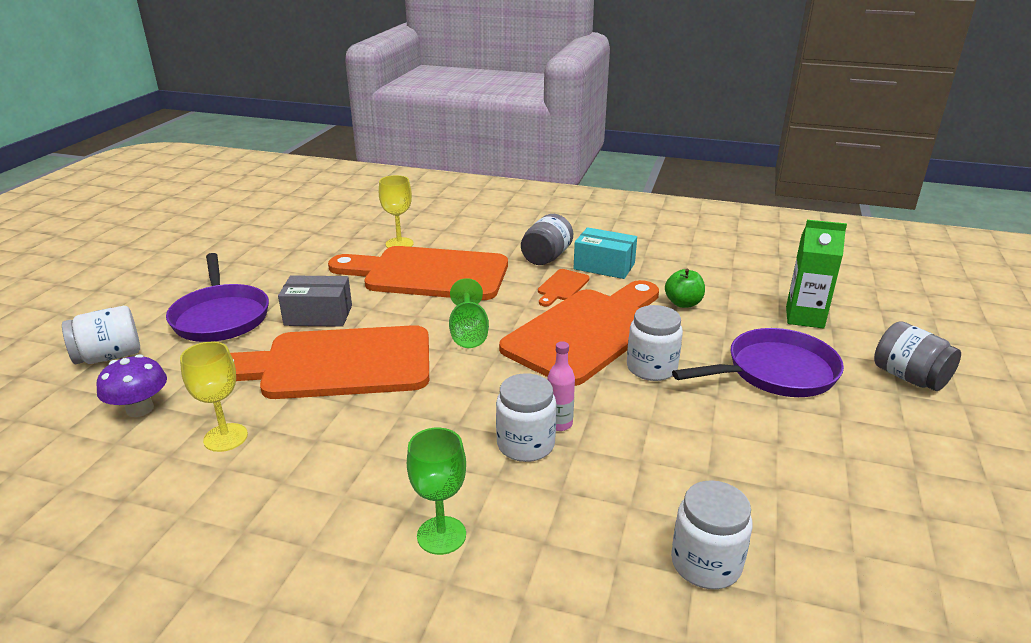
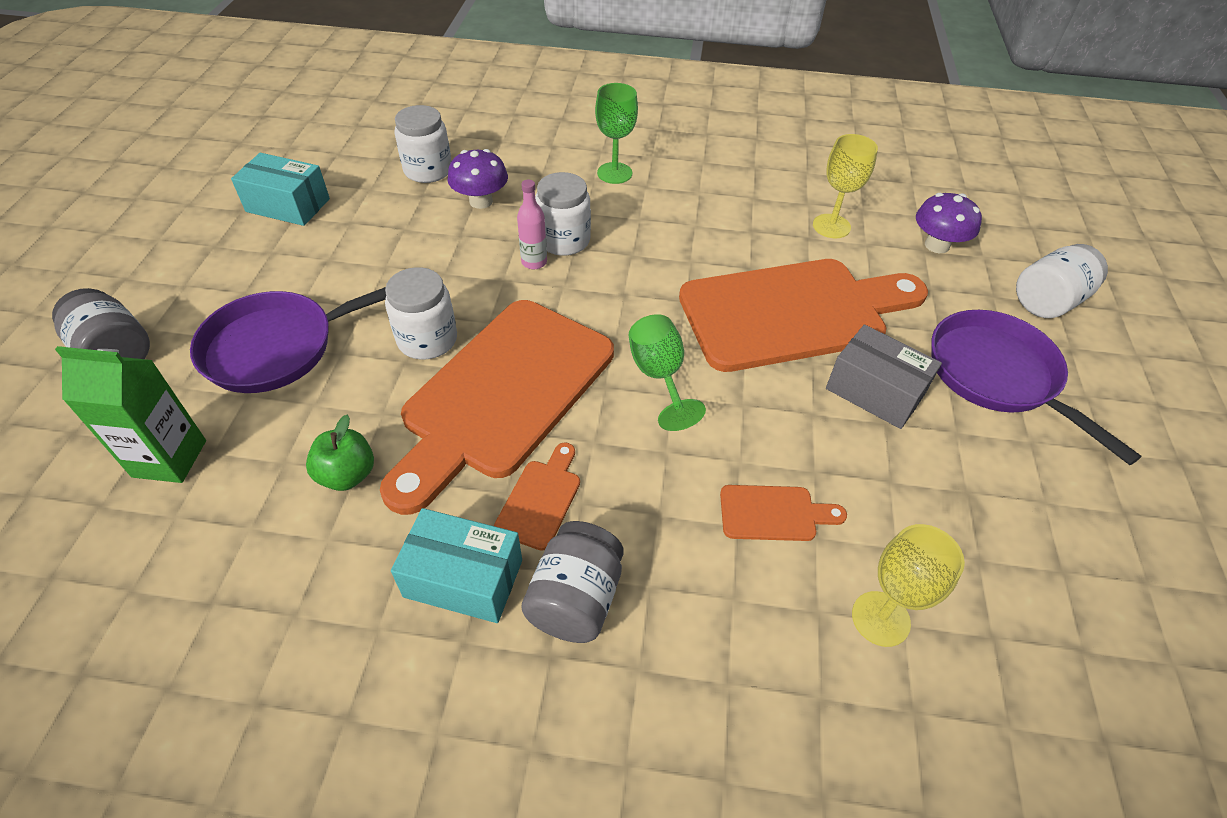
camera: 170 degrees right, 20 degrees up
grey box [278,275,352,327] -> grey box turned 45 degrees clockwise [826,324,942,429]
orange cutting board [328,246,508,300] -> orange cutting board [720,485,847,541], size x0.40
none -> turquoise box [231,153,330,226]
none -> purple mushroom [448,149,508,209]

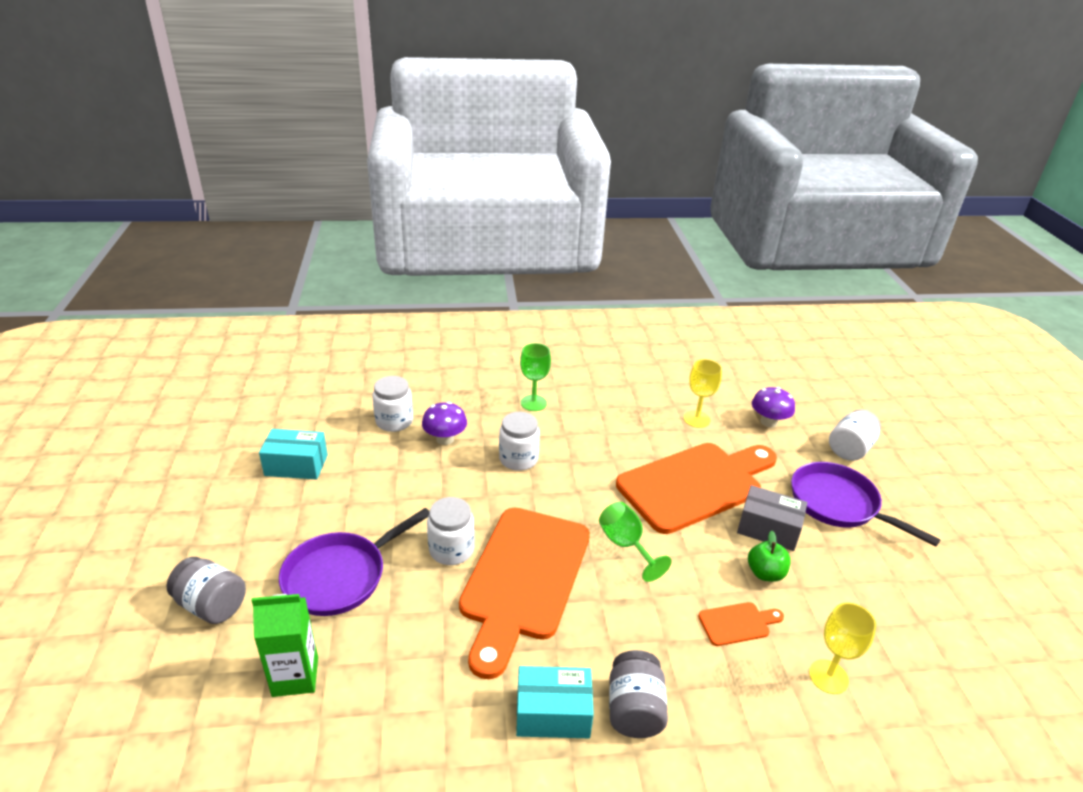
camera: 15 degrees left, 15 degrees down
green apple [306,415,374,491] -> green apple moved to [748,531,791,582]
orange cutting board [494,442,580,551] -> none
pink bottle [517,180,547,269] -> none

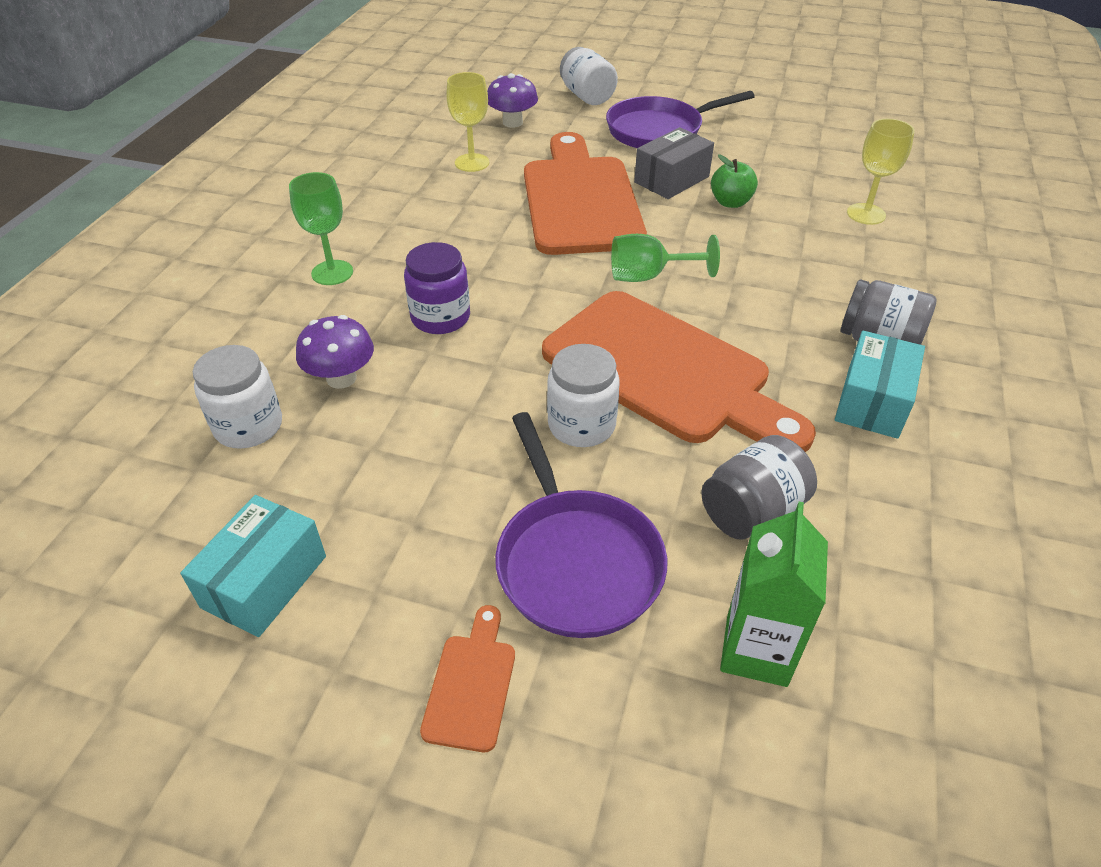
camera: 65 degrees left, 10 degrees up
grey jar [167,557,246,624] -> grey jar moved to [701,435,817,540]
white jar [499,412,540,471] -> purple jar [404,242,470,334]
orange cutting board [698,602,784,646] -> orange cutting board moved to [420,605,515,752]

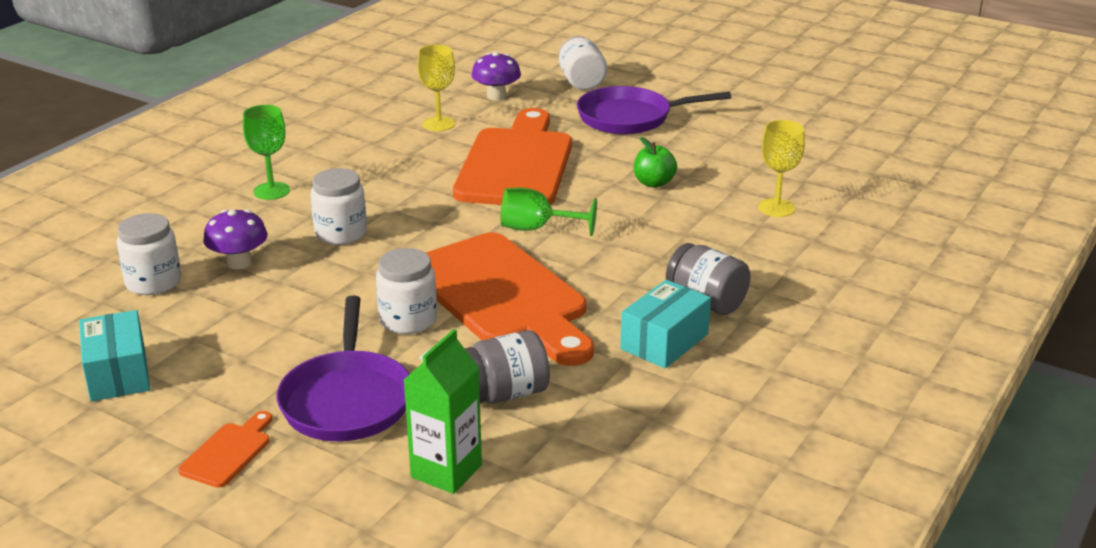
camera: 15 degrees right, 15 degrees down
turquoise box [180,495,326,637] -> turquoise box turned 60 degrees counterclockwise [79,310,150,401]
purple jar [404,242,470,334] -> white jar [310,168,367,245]
grey box [634,127,714,199] -> none

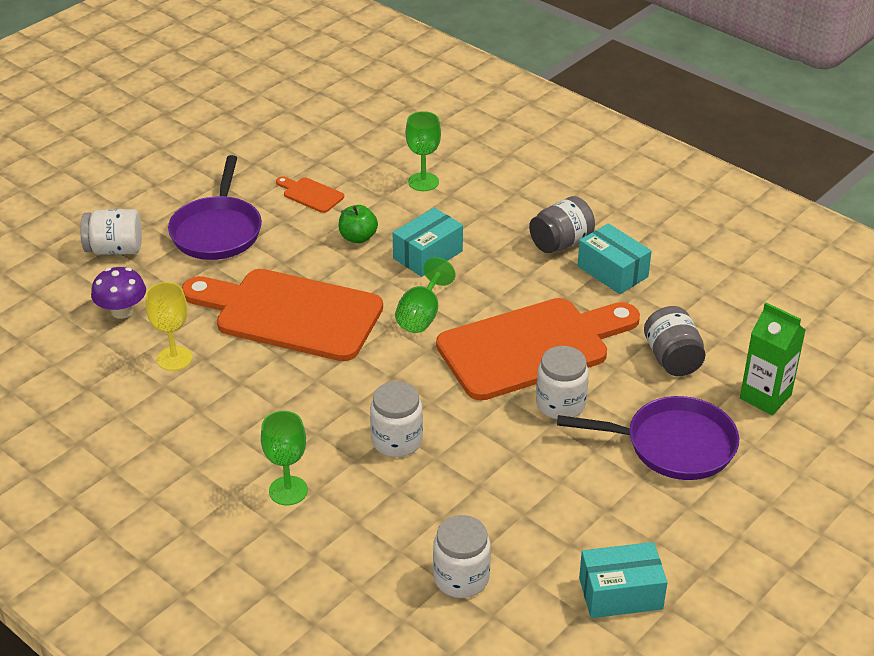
camera: 80 degrees left, 10 degrees up
orange cutting board [178,411,272,488] -> orange cutting board moved to [276,176,344,213]
purple mushroom [203,209,268,269] -> none
yellow goblet [758,120,805,217] -> green goblet [405,111,441,191]
none -> turquoise box [393,208,463,277]

